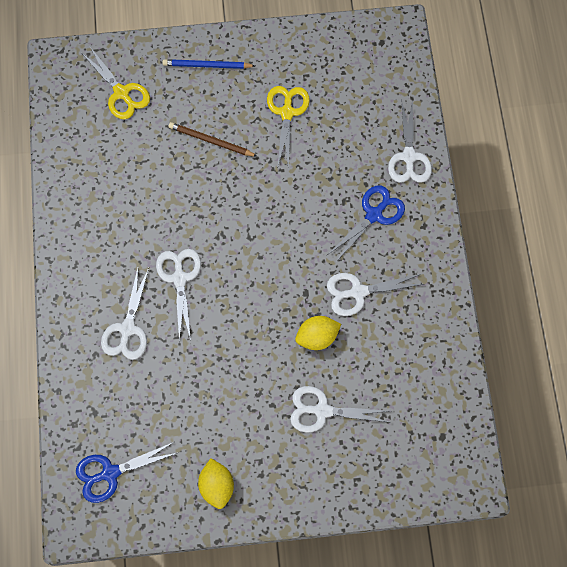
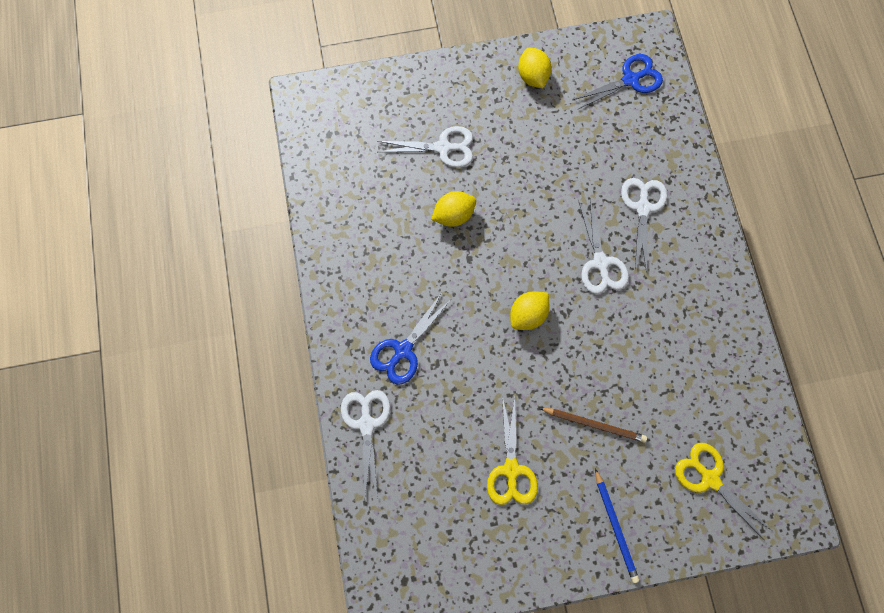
camera: 175 degrees right, 5 degrees up
blue pencil [162,59,255,69] -> blue pencil turned 75 degrees clockwise [595,468,639,583]
white scissors [327,273,424,316] -> none
none -> yellow lemon [510,291,550,330]

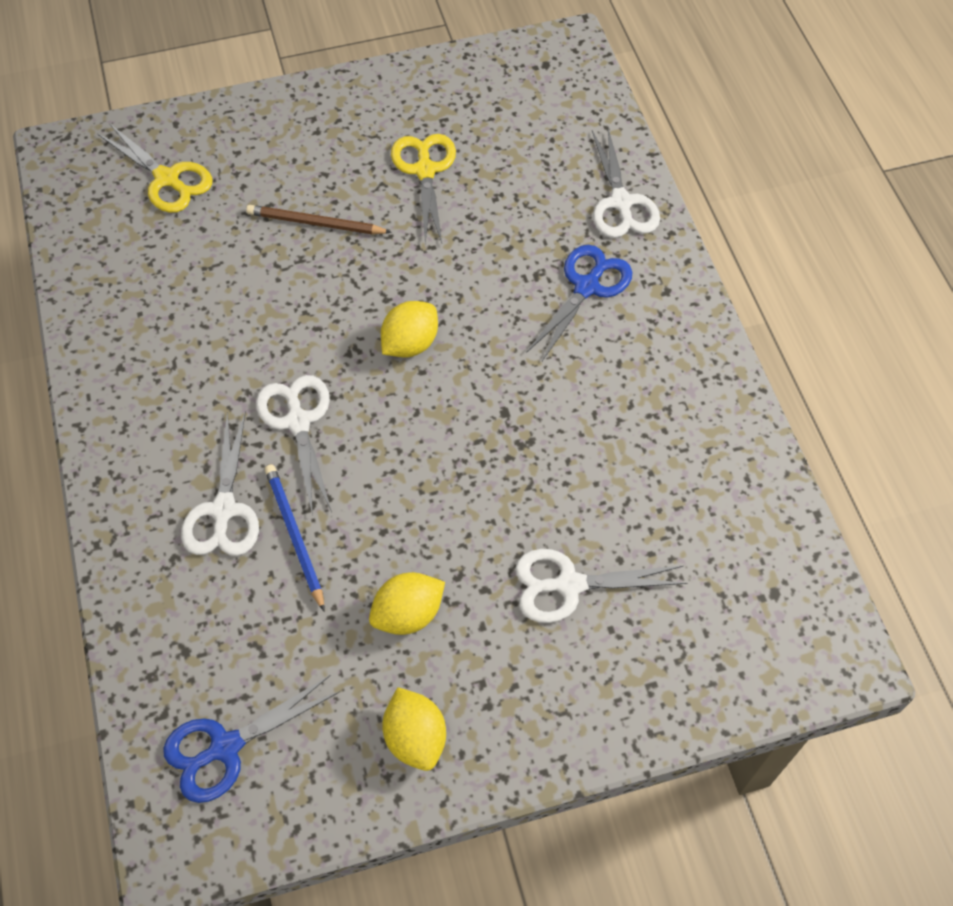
camera: 175 degrees right, 15 degrees down
yellow lemon [431,191,476,227] -> yellow lemon moved to [369,572,445,635]
blue pencil [595,468,639,583] -> blue pencil moved to [265,464,324,611]

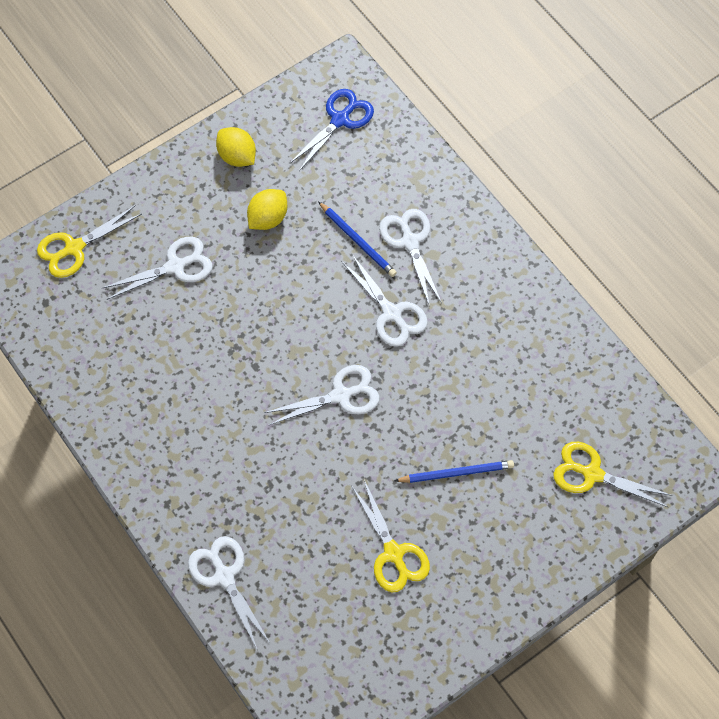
camera: 160 degrees right, 5 degrees up
brown pencil [246,205,392,234] -> blue pencil [394,460,514,483]
yellow lemon [381,301,438,358] -> white scissors [264,365,379,425]
blue scissors [526,245,632,361] -> none
none -> yellow scissors [37,205,142,278]

